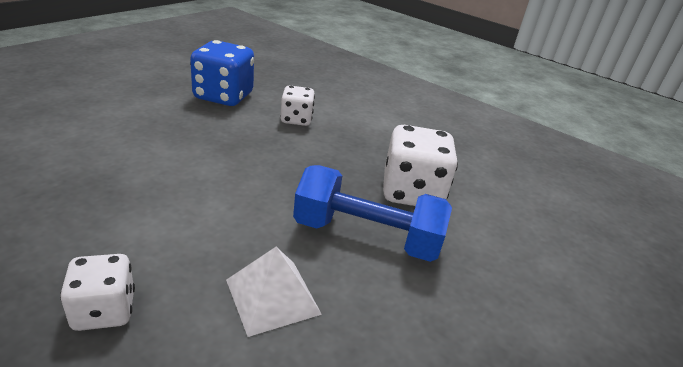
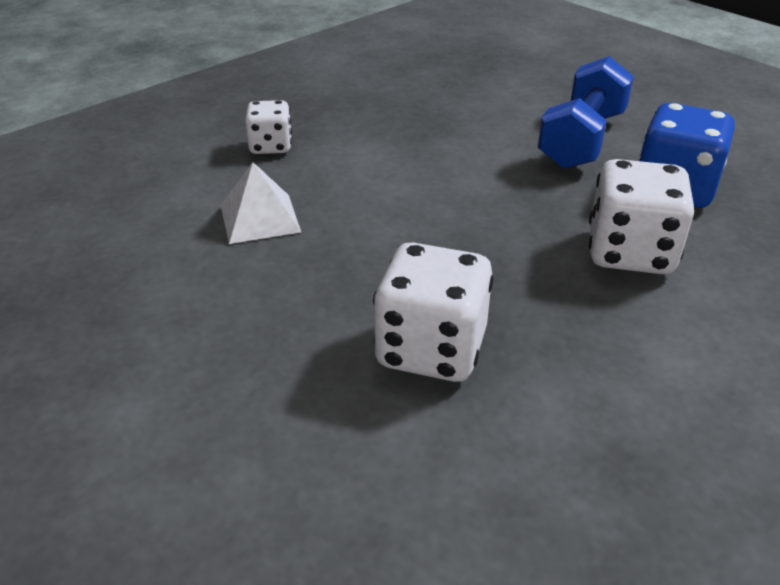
camera: 105 degrees right, 5 degrees up
white dice [280,86,315,126] -> white dice [589,159,694,274], size x1.67
blue dumbbell [293,165,452,262] -> blue dumbbell moved to [538,56,634,169]

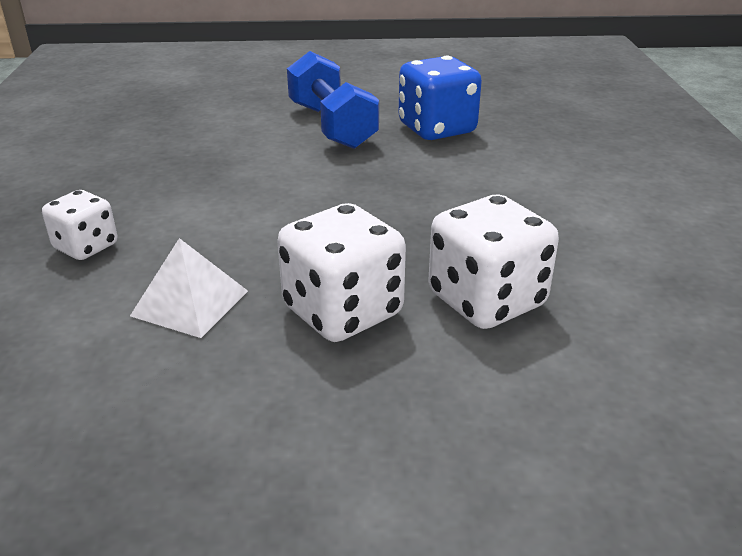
camera: 50 degrees left, 5 degrees down
white dice [589,159,694,274] -> white dice moved to [277,203,406,342]

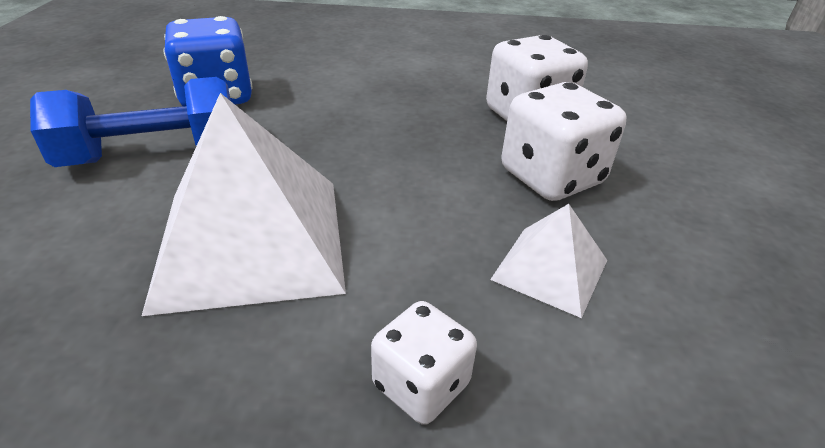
camera: 85 degrees left, 5 degrees up
none -> white pyramid [142,93,346,316]

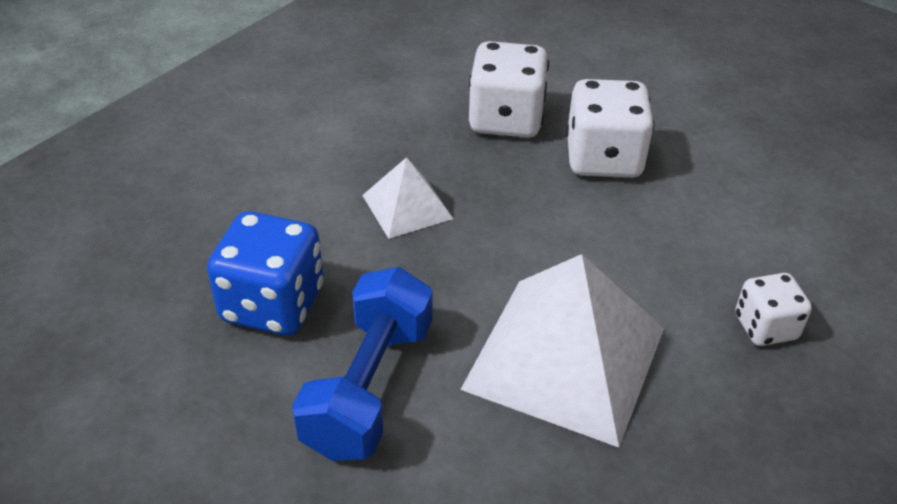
camera: 55 degrees left, 5 degrees up
white pyramid [490,204,607,318] -> white pyramid moved to [362,157,454,239]

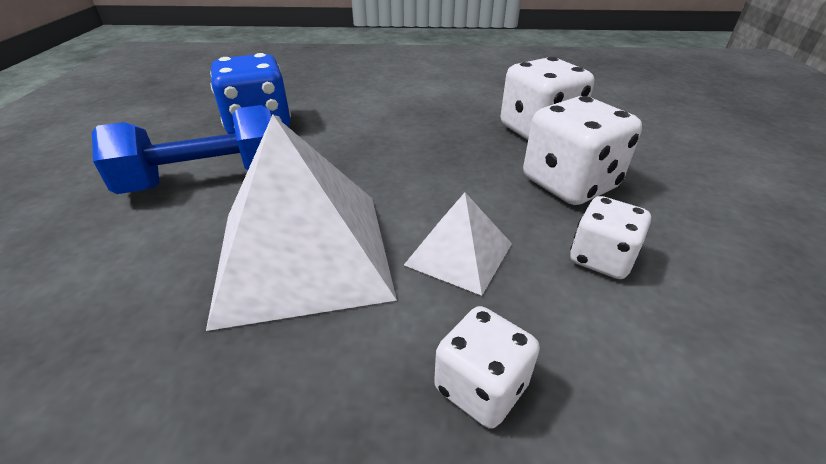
camera: 55 degrees right, 5 degrees down
white pyramid [362,157,454,239] -> white pyramid moved to [404,193,512,296]
none -> white dice [570,196,651,279]

